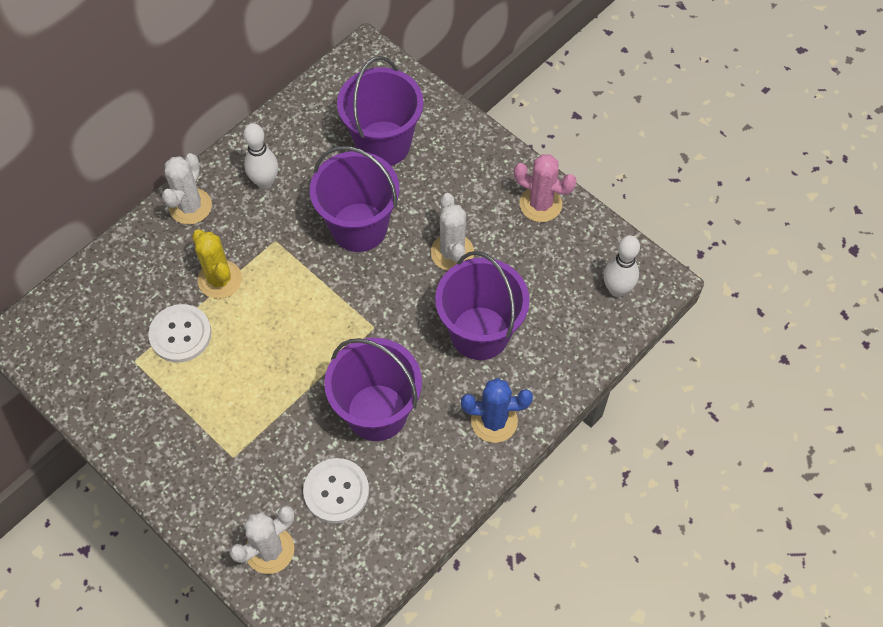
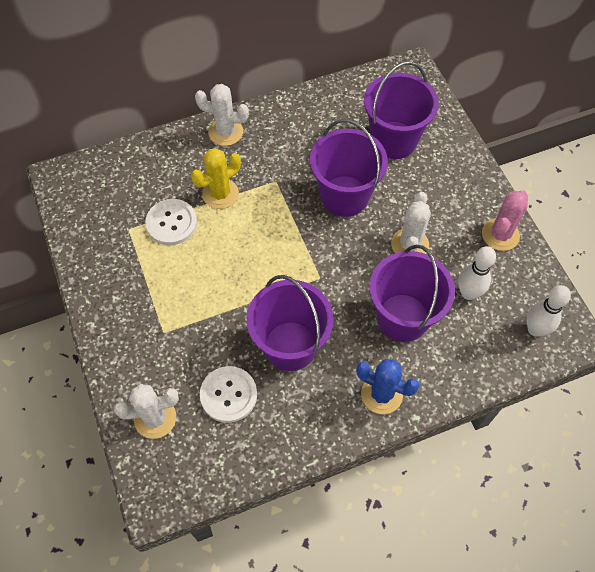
camera: 25 degrees right, 0 degrees up
white cactus [162,153,212,225] -> white cactus turned 60 degrees clockwise [195,84,249,146]
yellow cactus [192,230,242,299] -> yellow cactus turned 60 degrees clockwise [191,148,241,209]
white bowling pin [243,123,278,189] -> white bowling pin moved to [458,246,496,300]
pink cactus [514,154,577,222] -> pink cactus turned 75 degrees clockwise [482,190,528,251]

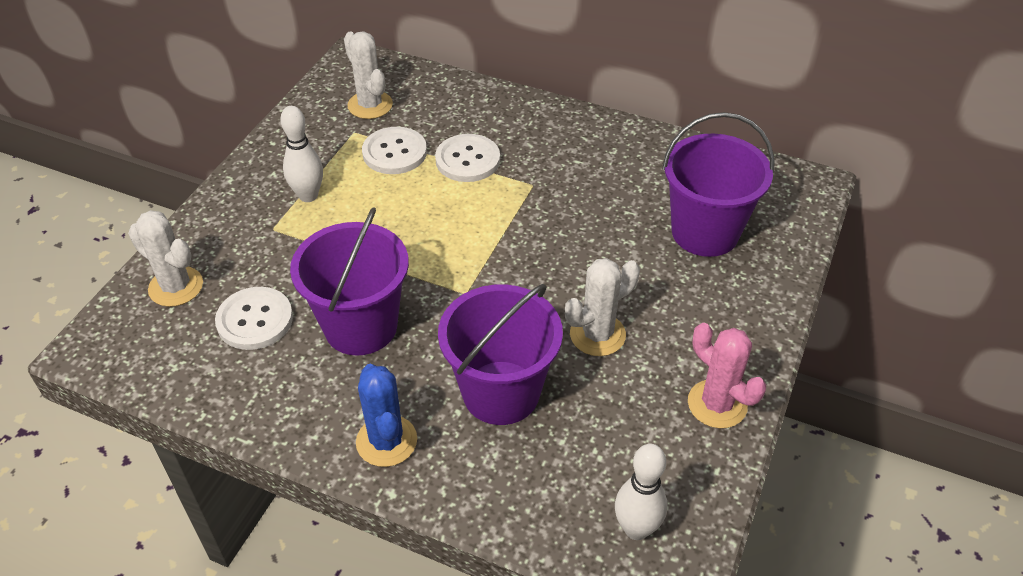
camera: 45 degrees right, 15 degrees down
yellow cactus [191,148,241,209] -> white button [435,134,500,182]
white cactus [195,84,249,146] -> white cactus moved to [344,32,393,119]
purple bucket [310,119,388,217] -> none
white bowling pin [458,246,496,300] -> white bowling pin moved to [280,106,323,202]
pink cactus [482,190,528,251] -> pink cactus turned 60 degrees clockwise [688,323,766,428]

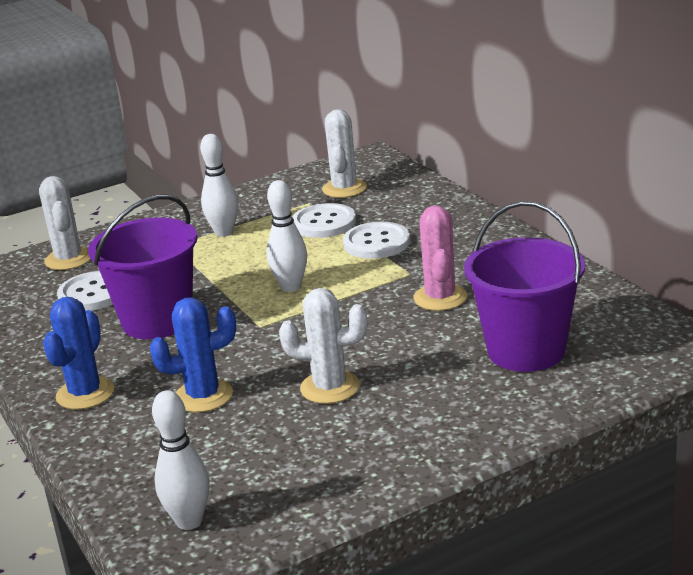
camera: 40 degrees right, 20 degrees down
purple bucket [438,284,563,425] -> blue cactus [150,298,236,413]
pink cactus [688,323,766,428] -> pink cactus moved to [414,205,468,311]
none -> white bowling pin [266,180,307,292]

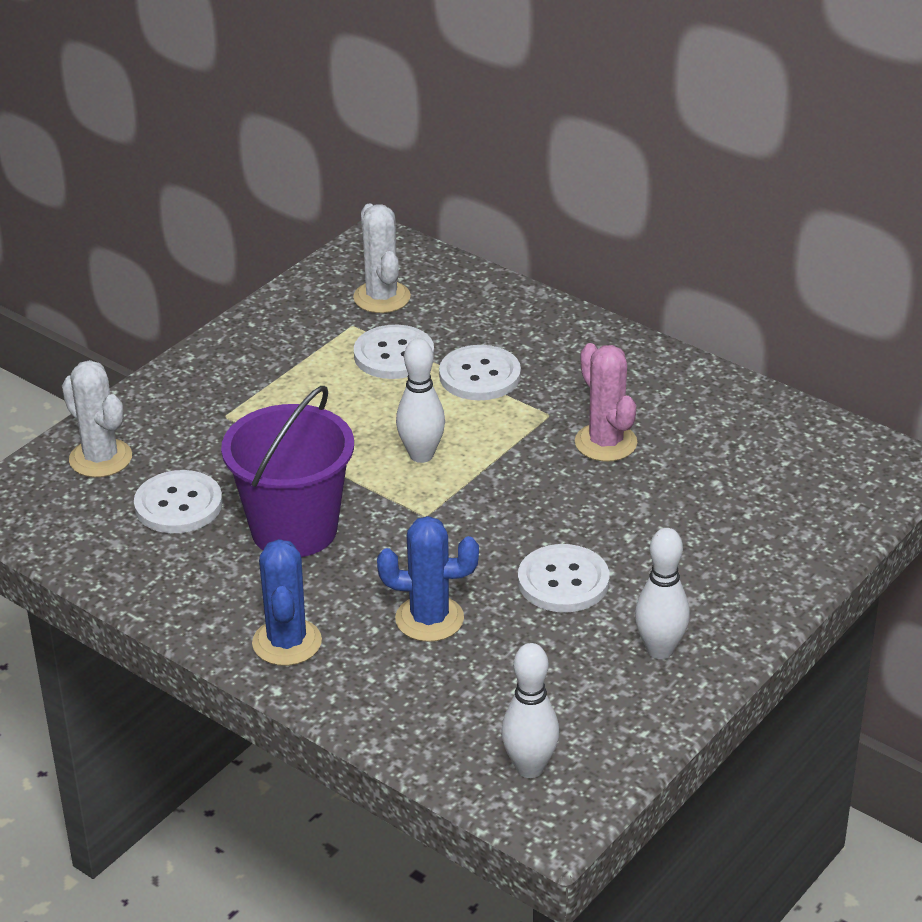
camera: 25 degrees left, 10 degrees up
blue cactus [150,298,236,413] -> blue cactus turned 45 degrees clockwise [377,516,479,642]
white bowling pin [200,134,238,237] -> white bowling pin moved to [635,528,690,659]
white cactus [279,288,367,404] -> white button [518,544,609,612]
purple bucket [464,201,585,372] -> none

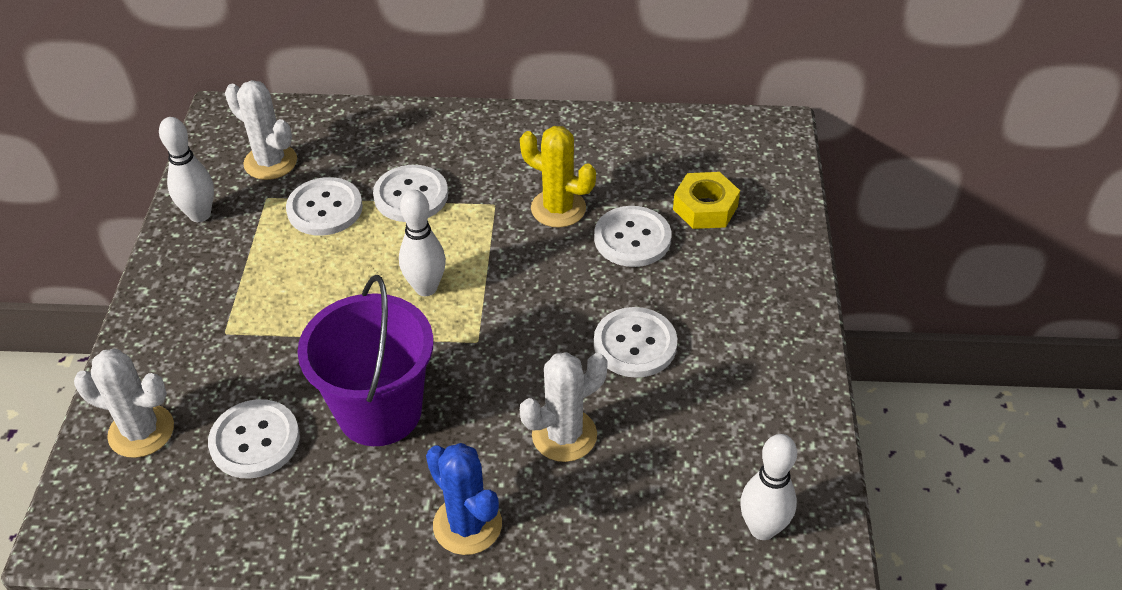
camera: 35 degrees left, 10 degrees up
blue cactus [377,516,479,642] -> white cactus [520,352,608,462]
pink cactus [575,343,637,462] -> yellow cactus [520,126,596,228]
white bowling pin [635,528,690,659] -> white bowling pin moved to [159,117,214,222]
none -> white button [594,206,671,267]
none -> yellow nut [673,172,740,229]

